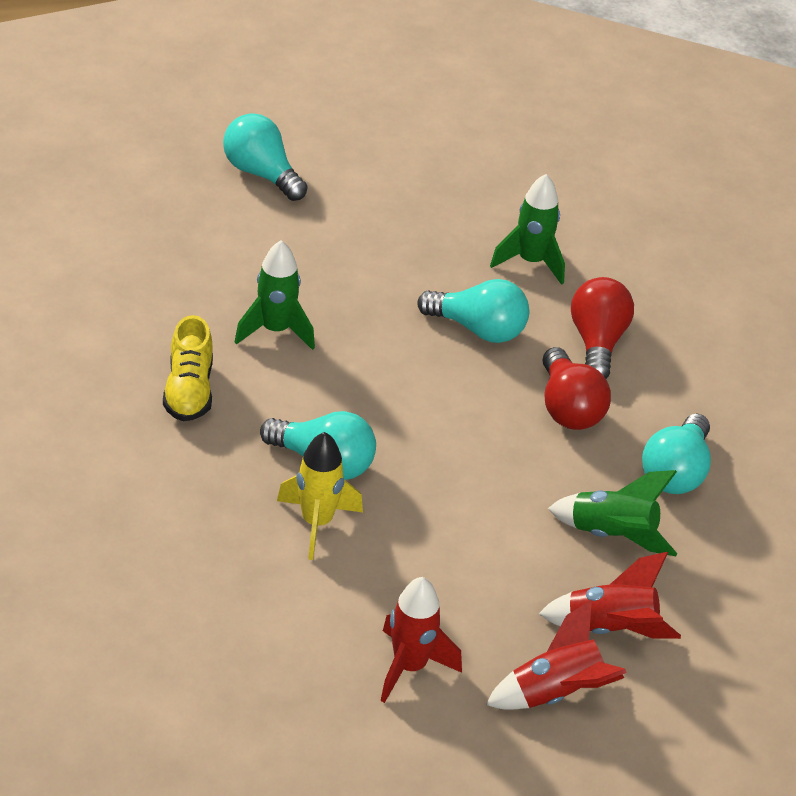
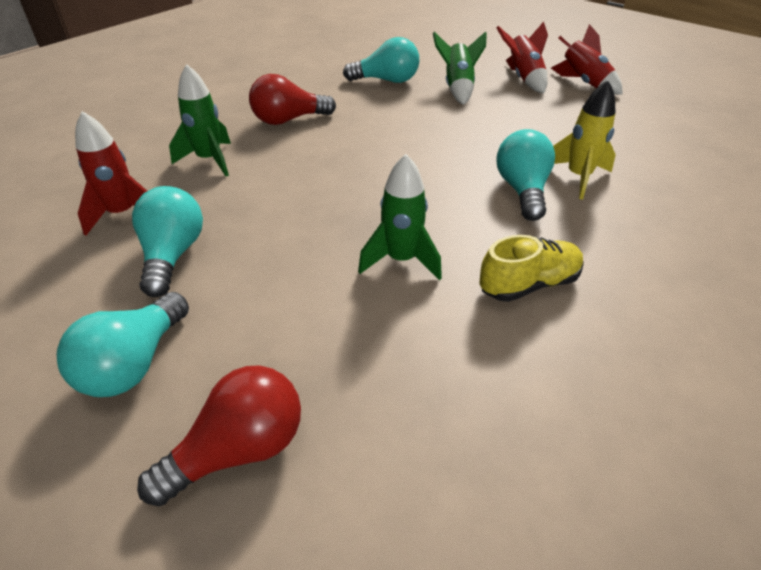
camera: 110 degrees left, 0 degrees up
red rocket [381,577,462,703] -> red rocket moved to [75,111,147,236]
turquoise light bulb [417,279,529,343] -> turquoise light bulb moved to [132,186,203,297]
red light bulb [543,347,611,430] -> red light bulb moved to [137,365,301,506]

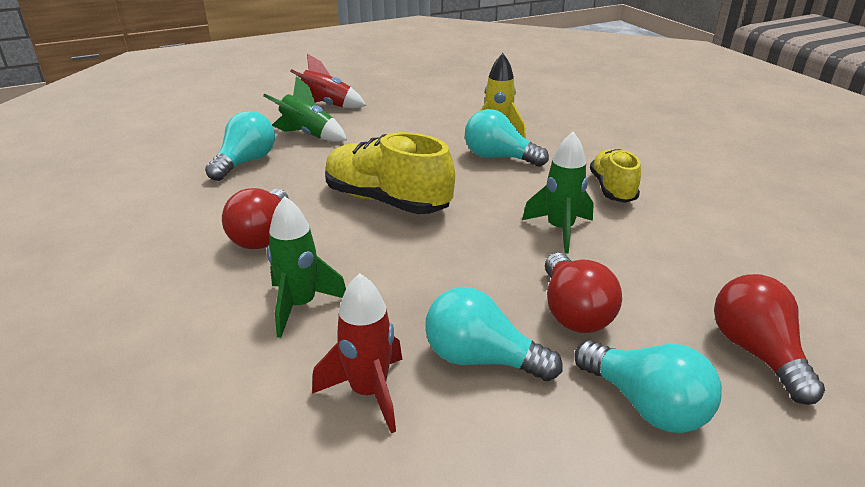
camera: 65 degrees left, 10 degrees down
red rocket [551,24,623,95] -> none
none -> yellow shoe [325,132,455,214]
none -> red light bulb [545,253,622,333]

